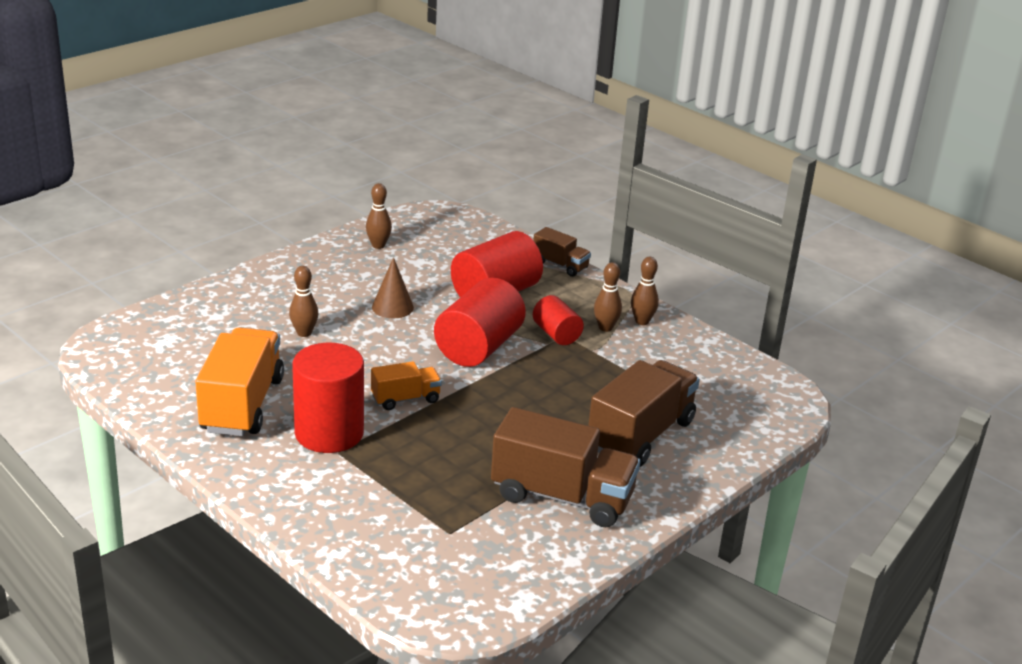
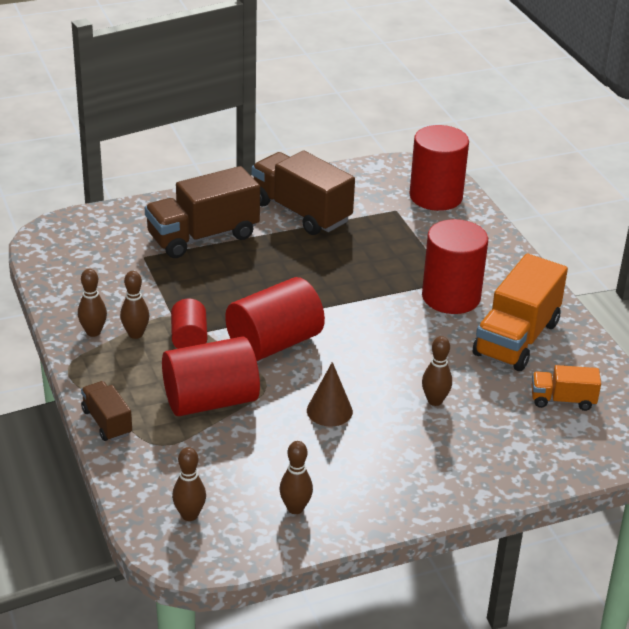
camera: 155 degrees left, 5 degrees up
orange truck [371,361,442,410] -> orange truck moved to [531,365,601,411]
none -> brown bowling pin [172,447,206,521]
none -> red cylinder [409,125,469,211]

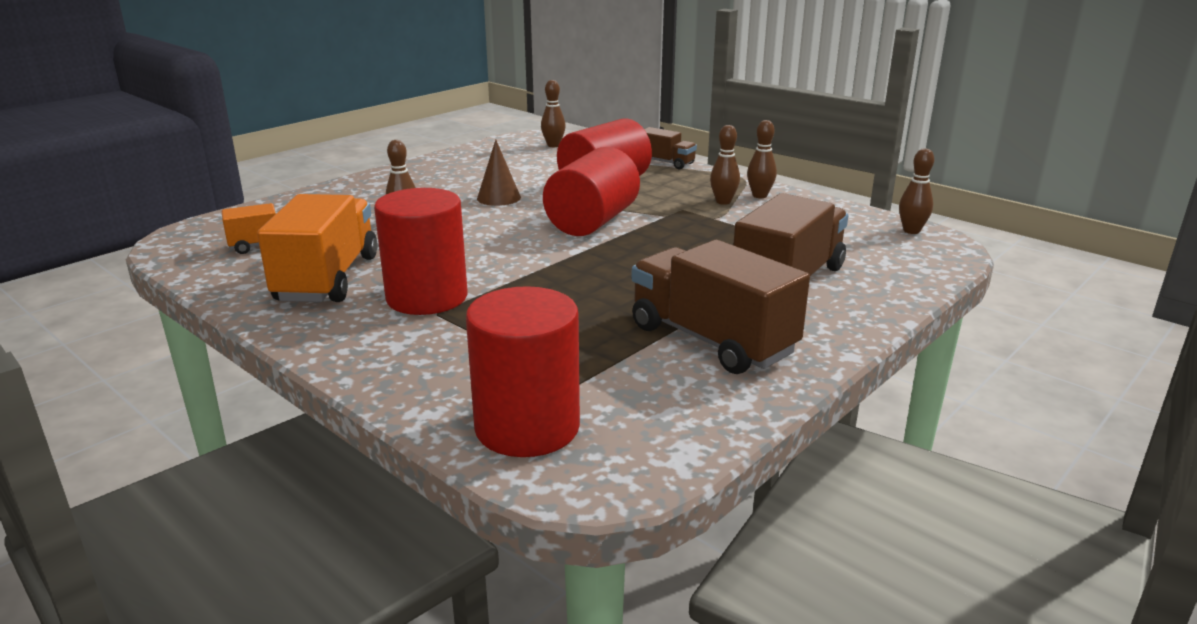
camera: 155 degrees right, 10 degrees down
red cylinder [171,299,207,349] -> none
brown truck [252,151,355,235] -> brown truck turned 150 degrees counterclockwise [631,240,810,374]
brown bowling pin [279,441,313,514] -> brown bowling pin moved to [899,148,934,234]

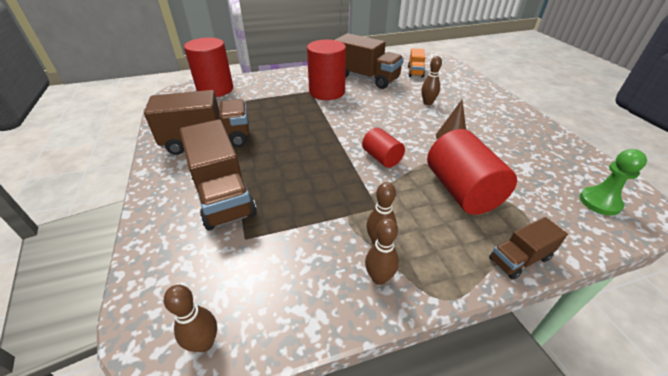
camera: 120 degrees right, 15 degrees up
orange truck [257,194,378,302] -> brown truck [335,33,404,89]
brown bowling pin [541,80,566,147] -> green pawn [580,149,647,216]
red cylinder [543,147,640,236] -> red cylinder [362,128,405,168], size x0.57

